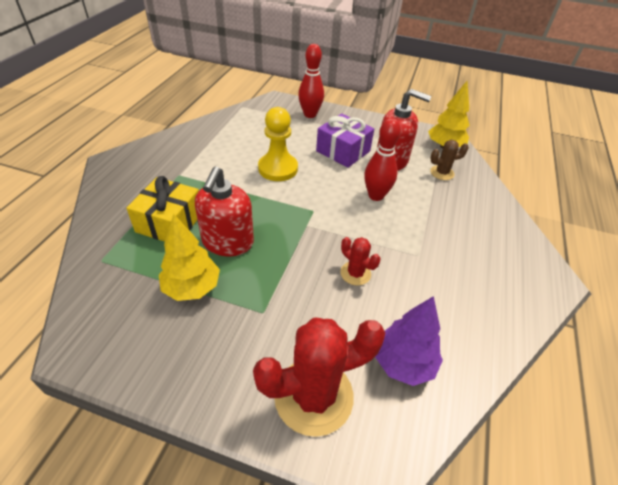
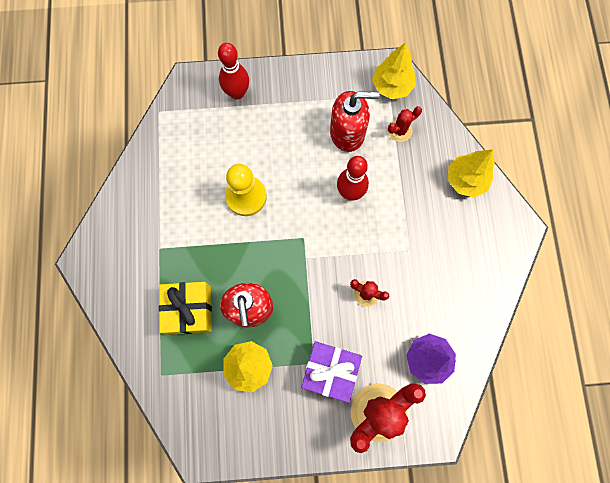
camera: 20 degrees left, 30 degrees up
purple gift [316,114,374,168] -> purple gift moved to [301,341,362,403]
brown cactus [430,140,469,180] -> red cactus [388,106,422,142]
none -> yellow tree [448,149,495,197]

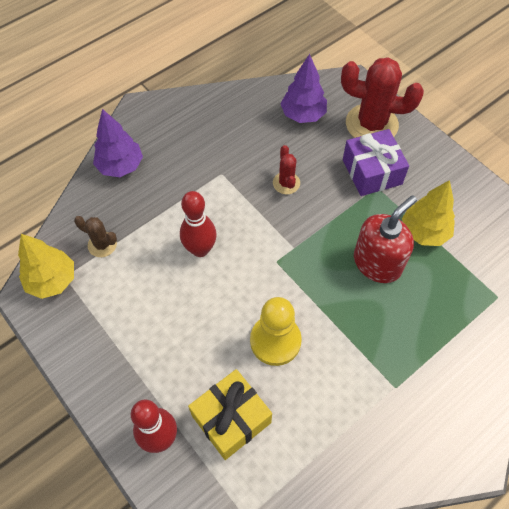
camera: 125 degrees left, 15 degrees down
yellow gift [159,282,212,335] -> yellow gift moved to [188,369,272,460]
red soap dispenser [330,91,379,152] -> none
red cactus [388,106,422,142] -> brown cactus [74,216,117,257]
yellow tree [448,149,495,197] -> purple tree [93,109,143,177]

